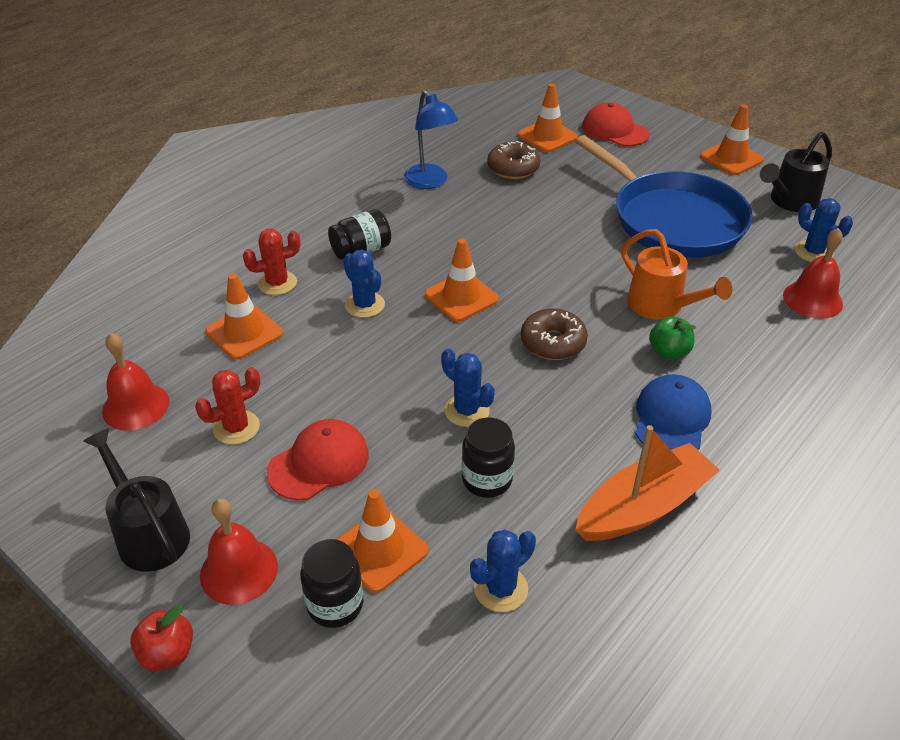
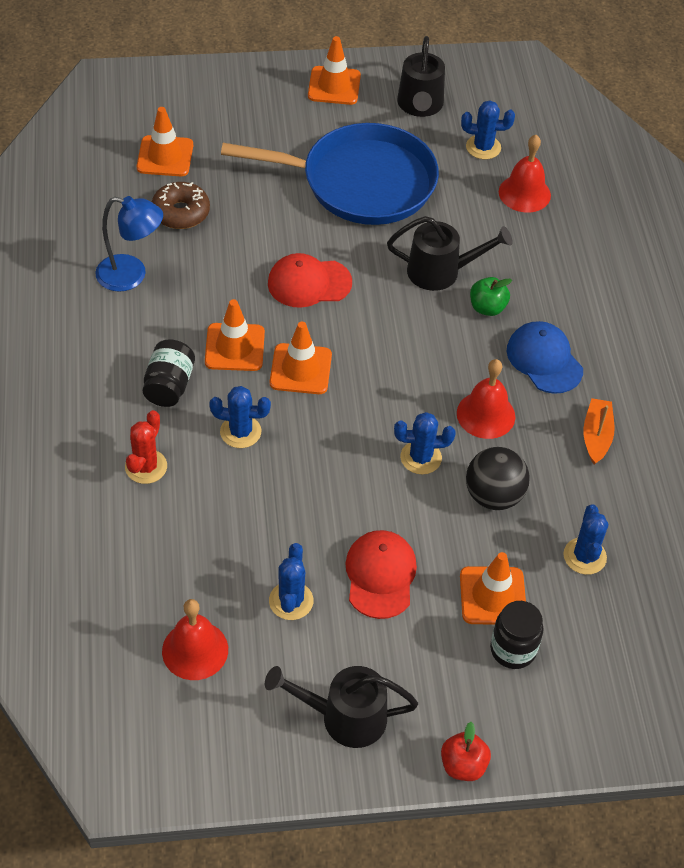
camera: 50 degrees left, 10 degrees up
red cactus [195,367,260,445] -> blue cactus [269,543,314,620]
red bell [200,499,278,605] -> red bell moved to [457,359,515,439]
orange traffic cone [205,273,283,360] -> orange traffic cone moved to [205,299,265,371]
black jar [462,418,515,498] -> black ball [466,447,530,510]
brown donut [521,308,588,360] -> none
orange boat [575,425,720,541] -> orange boat [583,398,614,464], size x0.58
red cap [582,102,650,146] -> red cap moved to [268,253,352,308]
orange watering can [621,229,732,320] -> black watering can [387,216,513,291]

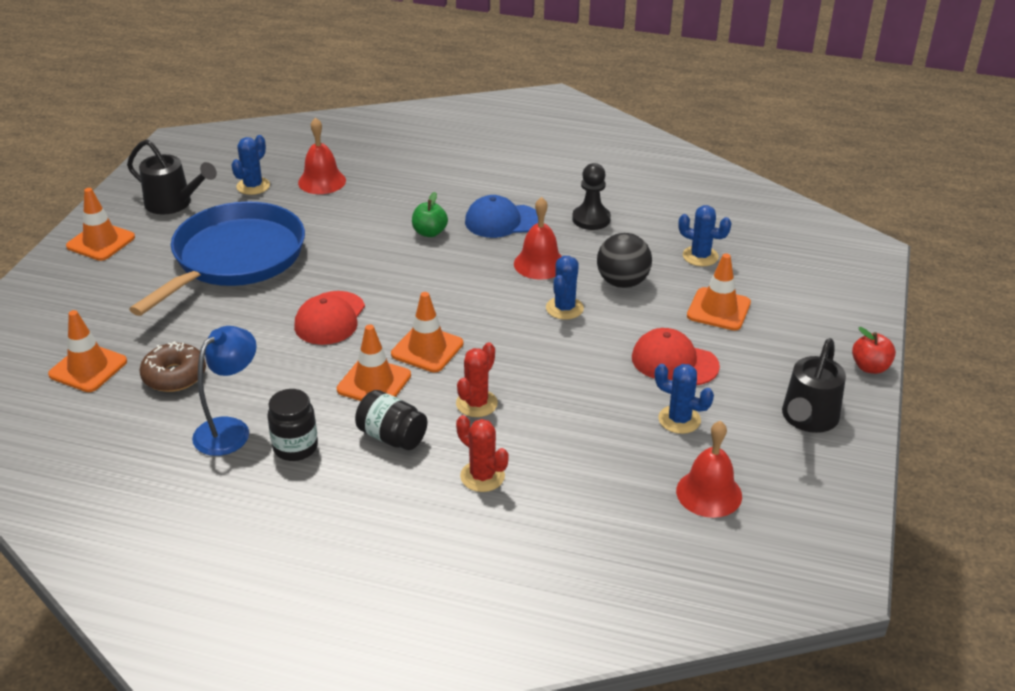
camera: 65 degrees left, 15 degrees down
blue cactus [209,386,271,448] -> red cactus [456,342,498,417]
black watering can [387,216,513,291] -> none
black jar [490,601,544,669] -> black jar moved to [267,389,318,461]
orange boat [583,398,614,464] -> black pawn [572,163,611,230]

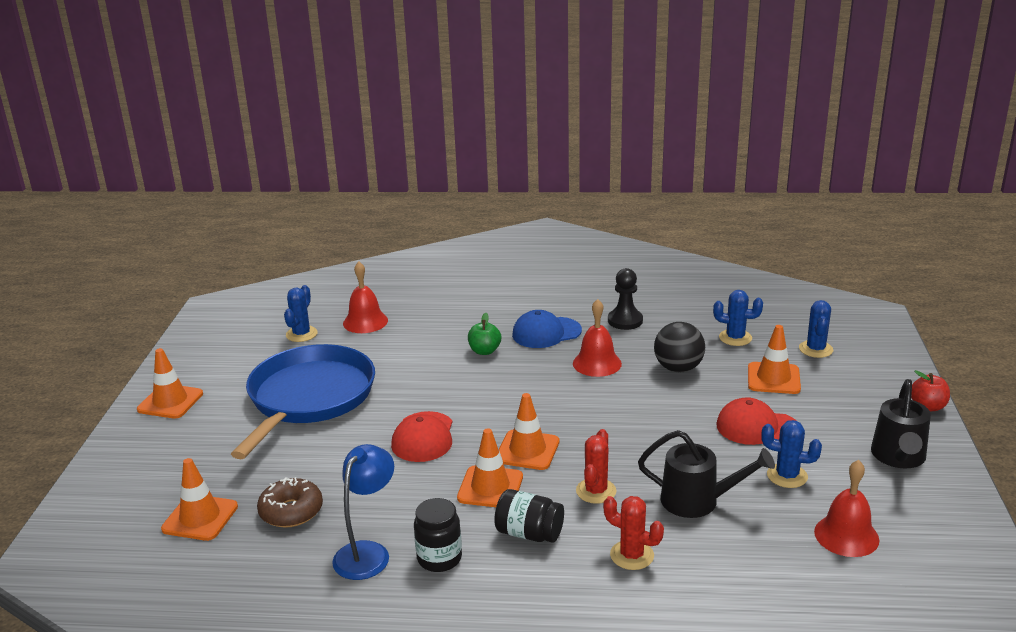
camera: 10 degrees left, 10 degrees down
black watering can [127,139,217,215] -> black watering can moved to [638,430,775,518]
blue cactus [546,256,584,320] -> blue cactus moved to [799,300,833,358]

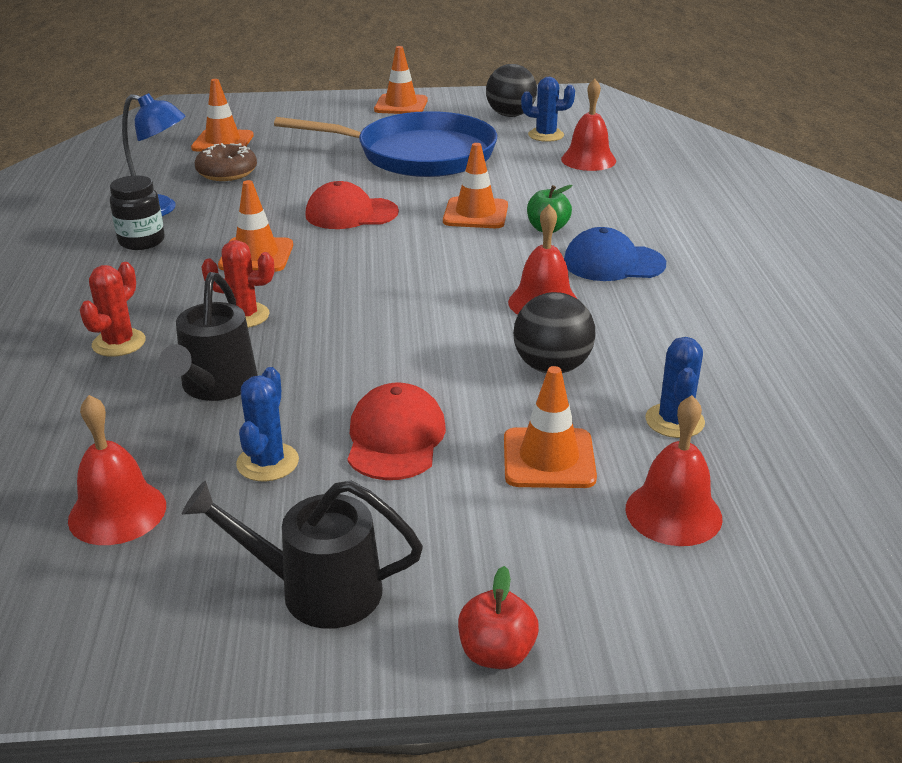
camera: 80 degrees right, 5 degrees up
black jar [494,489,564,543] -> none
orange traffic cone [499,393,559,470] -> orange traffic cone moved to [443,143,508,228]
blue cap [512,310,582,348] -> blue cap turned 60 degrees counterclockwise [564,227,666,281]
black pawn [608,268,643,330] -> none
blue cactus [799,300,833,358] -> red bell [626,395,722,546]
none -> black ball [486,64,537,117]

